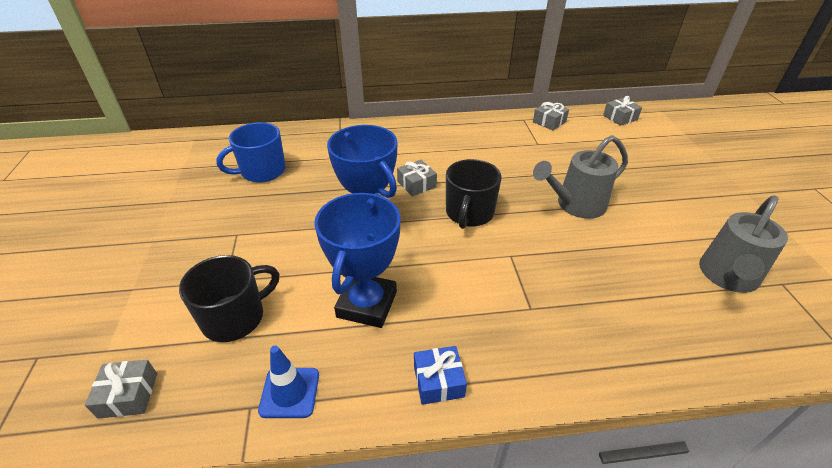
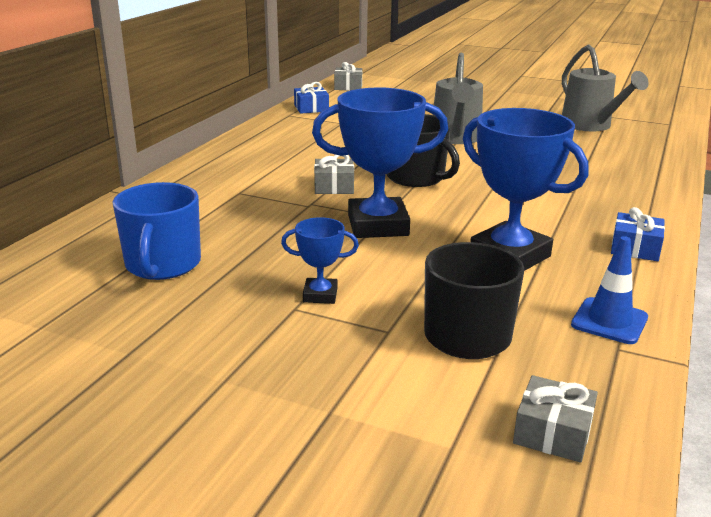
camera: 60 degrees left, 15 degrees down
grey gift [533,101,569,131] -> blue gift [294,82,329,114]
none -> blue trophy [281,217,359,304]

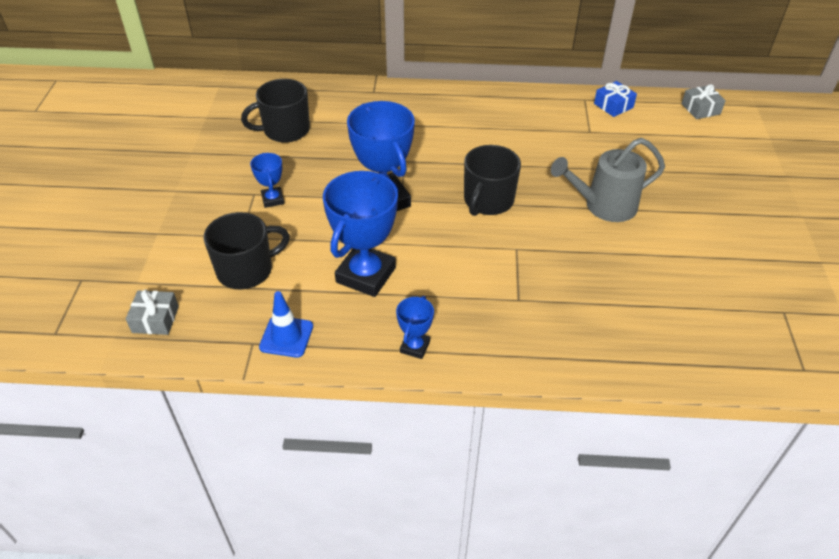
camera: 70 degrees right, 20 degrees up
blue mug [113,182,201,280] -> black mug [241,79,310,143]
grey gift [314,155,354,194] -> none
grey watering can [562,45,649,131] -> none
blue gift [611,207,665,261] -> blue trophy [396,296,434,359]

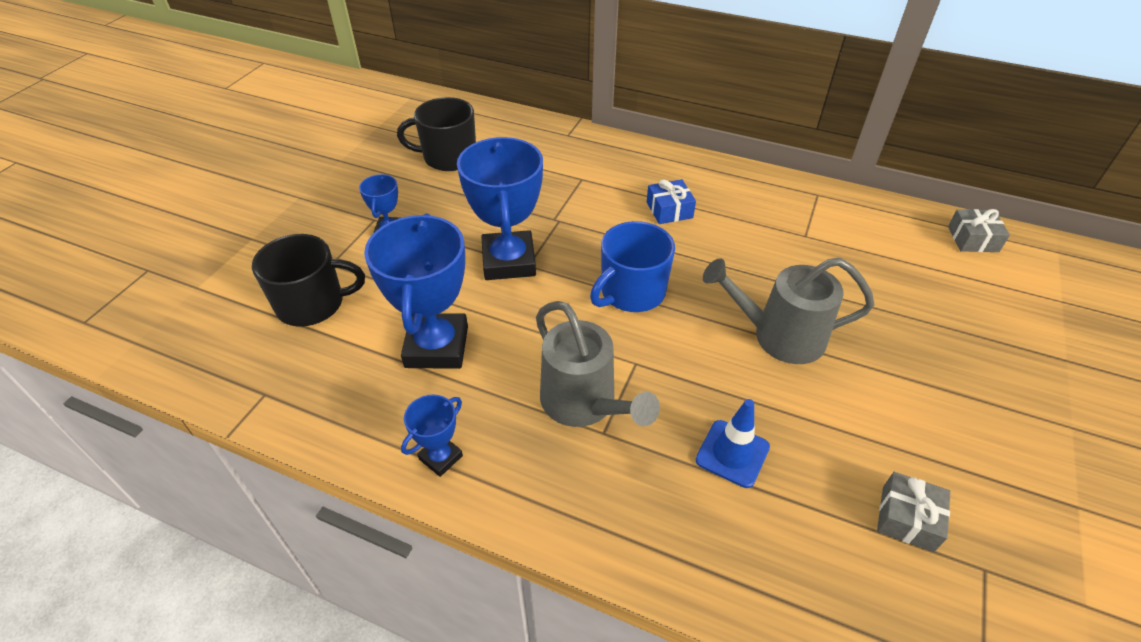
camera: 20 degrees right, 0 degrees up
grey gift [126,290,179,335] -> grey gift moved to [877,472,951,552]
blue traffic cone [259,291,313,358] -> blue traffic cone moved to [696,399,770,488]
blue trophy [323,171,398,297] -> blue trophy turned 45 degrees counterclockwise [364,214,468,369]
black mug [464,145,521,216] -> blue mug [590,221,675,312]
blue gift [594,81,637,117] -> blue gift moved to [647,179,696,224]
none -> grey watering can [536,301,660,427]

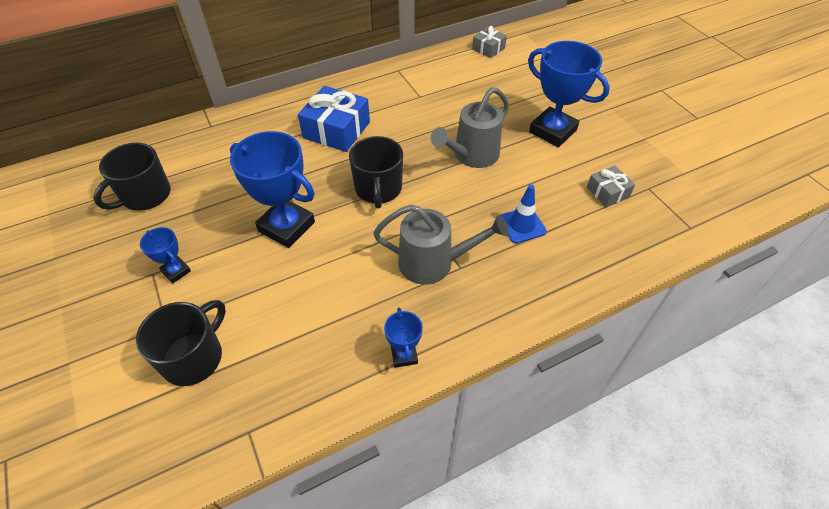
camera: 50 degrees left, 5 degrees up
blue trophy [364,214,468,369] -> blue trophy moved to [528,41,610,147]
blue mug [590,221,675,312] -> black mug [349,136,403,209]
blue gift [647,179,696,224] -> blue gift [298,86,370,152], size x1.81

